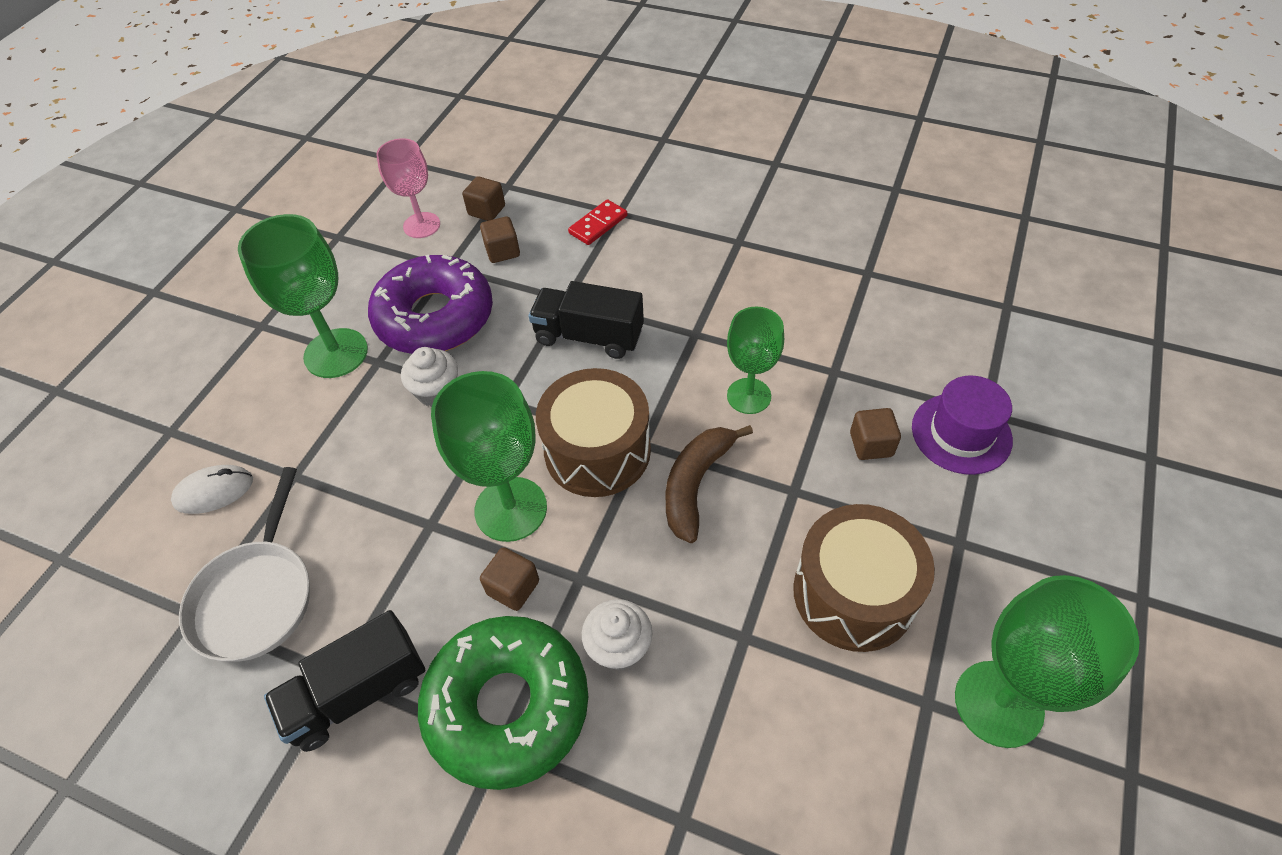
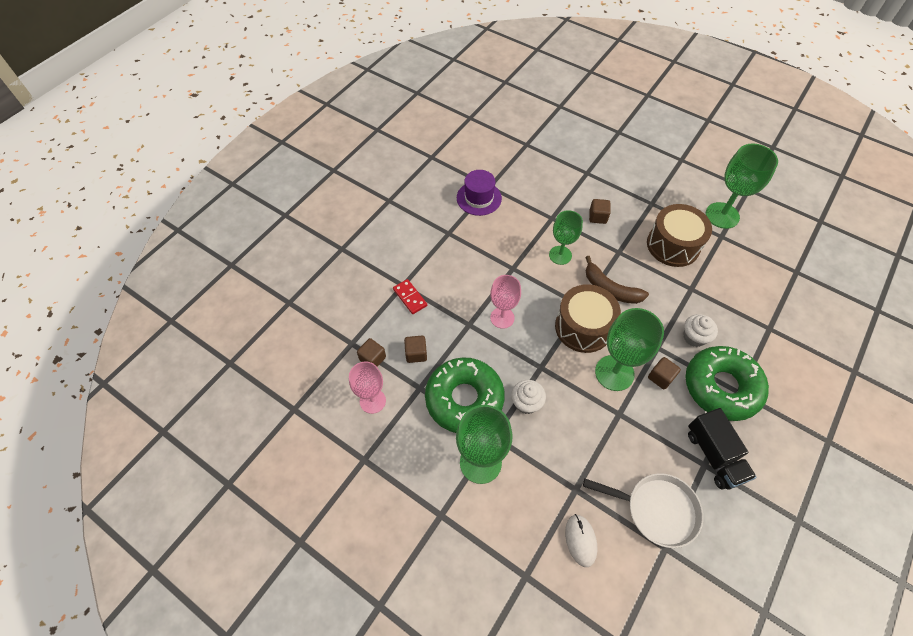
camera: 80 degrees left, 5 degrees up
purple donut [368,254,493,354] -> green donut [425,357,505,433]
black truck [529,281,644,359] -> pink goblet [490,275,521,329]
purple hat [912,376,1013,475] -> purple hat moved to [457,170,502,216]

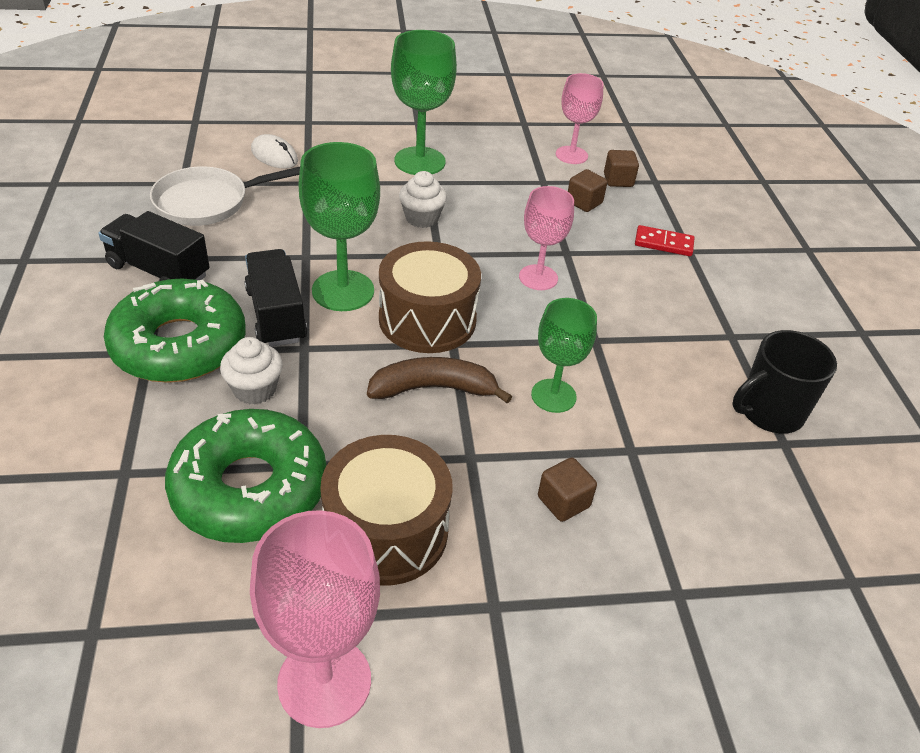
camera: 135 degrees right, 15 degrees down
green donut [425,357,505,433] -> green donut moved to [165,409,326,543]
purple hat [457,170,502,216] -> black mug [732,330,837,434]
brown cube [648,357,681,389] -> black truck [244,249,308,347]
green goblet [706,144,778,229] -> pink goblet [250,510,380,728]

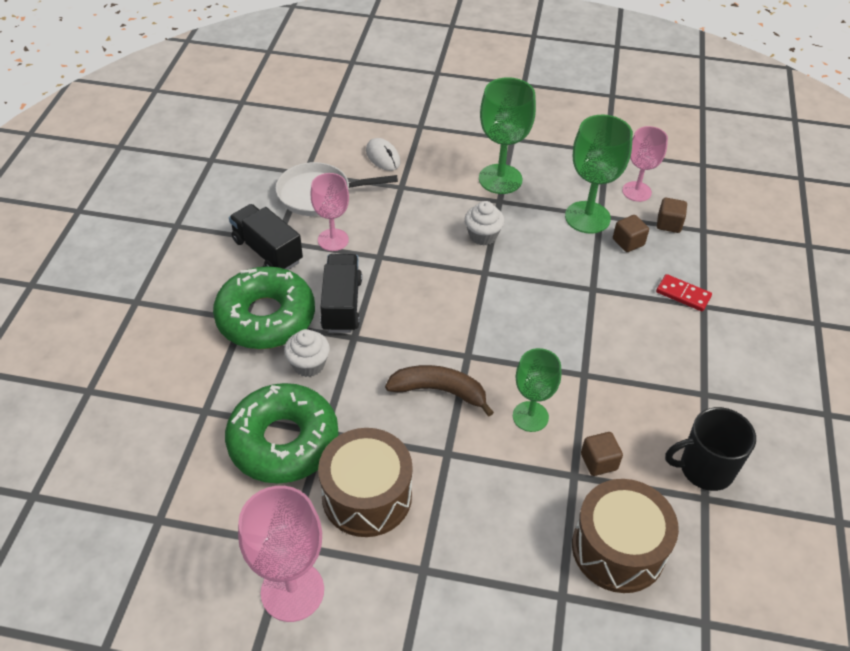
camera: 20 degrees right, 5 degrees up
green goblet [298,142,380,311] -> green goblet moved to [565,115,633,234]
brown drum [379,241,481,353] -> brown drum moved to [572,479,679,593]
pink goblet [519,186,574,290] -> pink goblet moved to [310,173,349,251]
brown cube [538,458,597,522] -> brown cube moved to [581,432,623,476]

